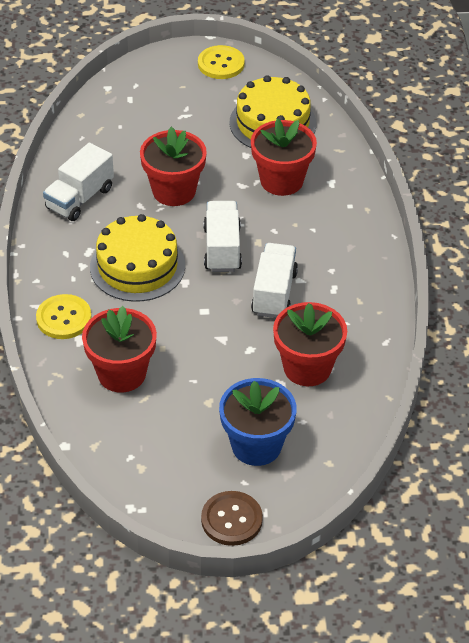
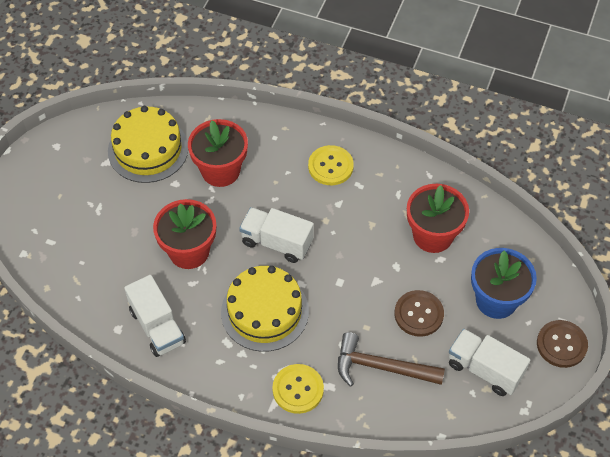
camera: 65 degrees left, 10 degrees up
red flower pot [82,306,157,392] -> brown hammer [338,332,445,387]
yellow button [198,45,245,79] -> yellow button moved to [308,145,354,185]
white truck [251,243,298,318] -> white truck moved to [449,329,530,396]
none -> brown button [394,290,444,337]

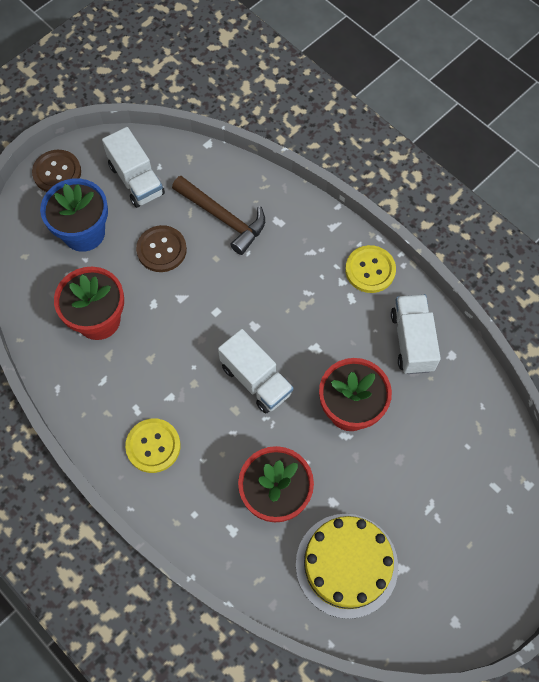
camera: 155 degrees left, 10 degrees up
yellow cake [221,266,309,352] -> none
yellow button [272,364,324,414] -> yellow button moved to [345,245,396,293]

